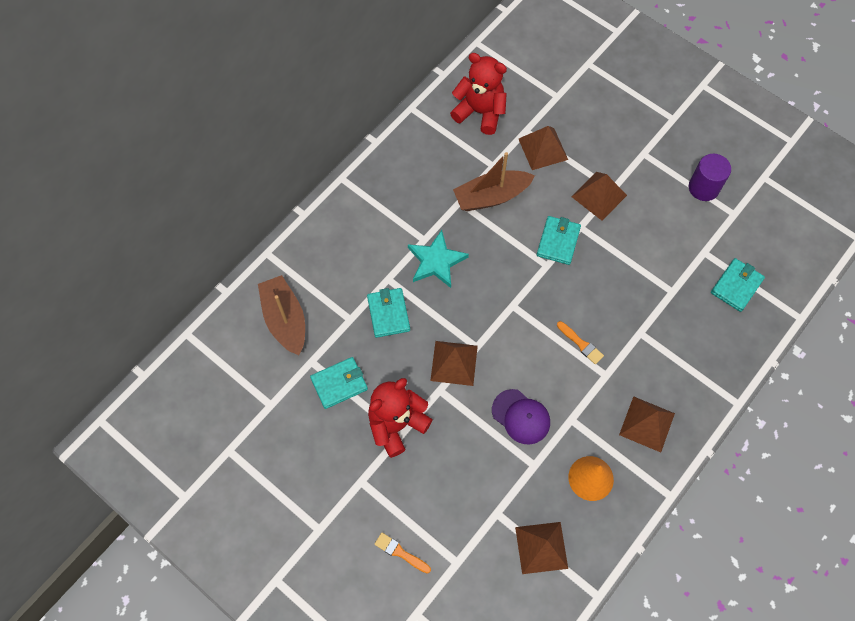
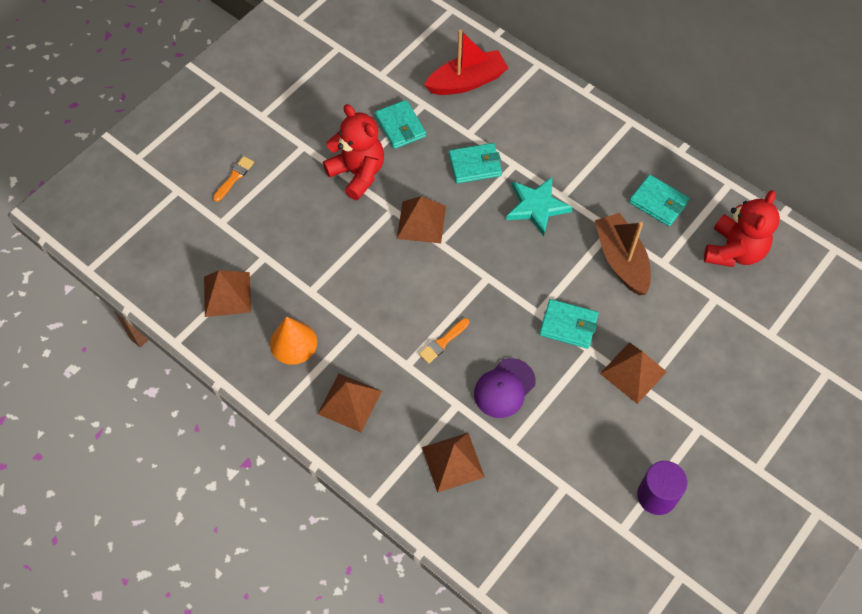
camera: 90 degrees right, 5 degrees down
brown boat [258,275,305,355] -> red boat [424,29,508,95]
purple cap [492,389,550,445] -> purple cap moved to [474,358,536,418]
brown pyramid [519,126,568,170] -> brown pyramid moved to [422,433,485,493]
turquoise wallet [711,258,765,312] -> turquoise wallet moved to [629,175,690,226]

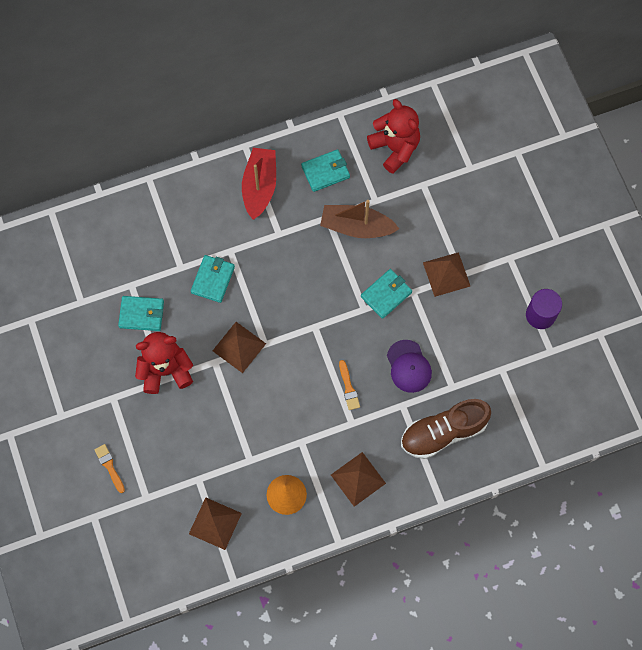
camera: 60 degrees left, 10 degrees up
brown pyramid [422,433,485,493] -> brown shoe [401,399,491,459]
red boat [424,29,508,95] -> red boat moved to [242,148,276,220]
turquoise star [506,177,573,236] -> none

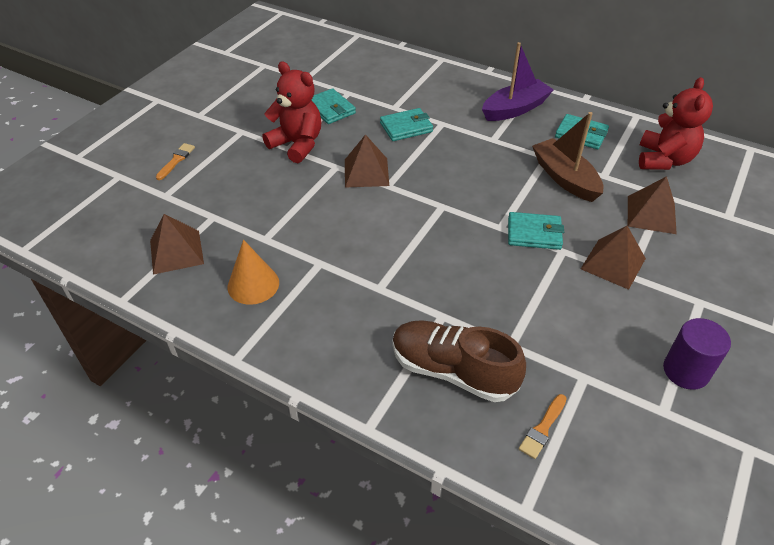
camera: 50 degrees right, 25 degrees down
red boat [242,148,276,220] -> purple boat [482,42,554,121]
brown pyramid [331,452,386,507] -> brown pyramid moved to [628,176,677,234]
orange brush [339,360,360,410] -> orange brush moved to [519,394,567,459]
purple cap [387,340,432,393] -> none

